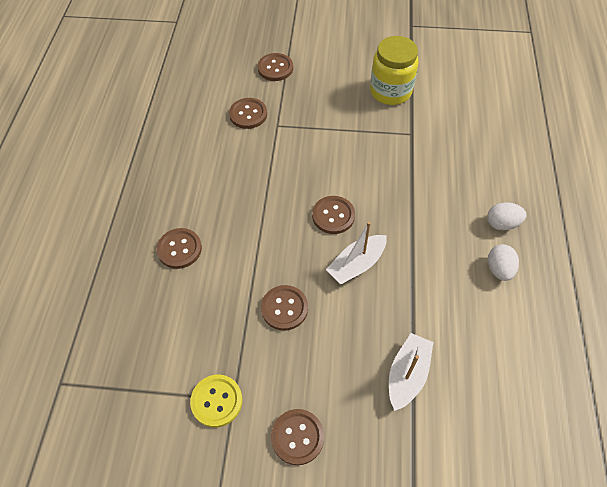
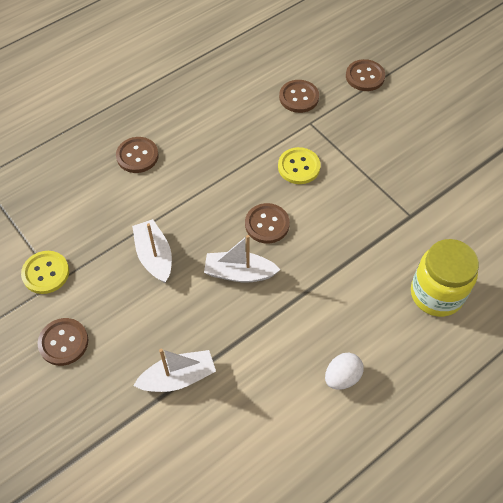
camera: 45 degrees right, 0 degrees up
brown button [261,285,308,331] -> white boat [132,219,172,283]
yellow jar [370,36,418,105] -> yellow jar moved to [411,239,479,317]
white egg [487,202,527,231] -> none
none -> yellow button [278,147,321,184]

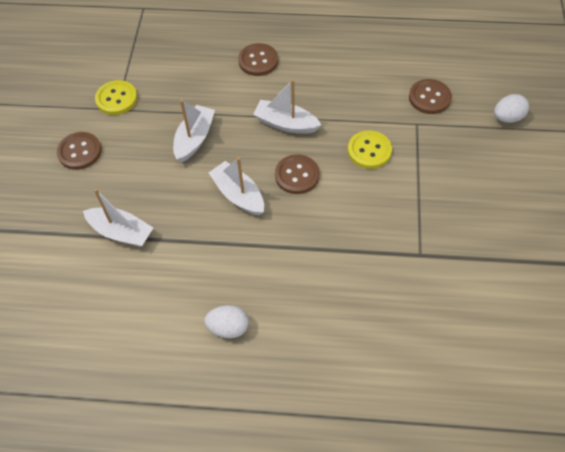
camera: 45 degrees right, 0 degrees up
brown button [346,59,385,91] -> white egg [494,94,529,123]
yellow jar [411,239,479,317] -> none
none -> white boat [253,79,321,134]

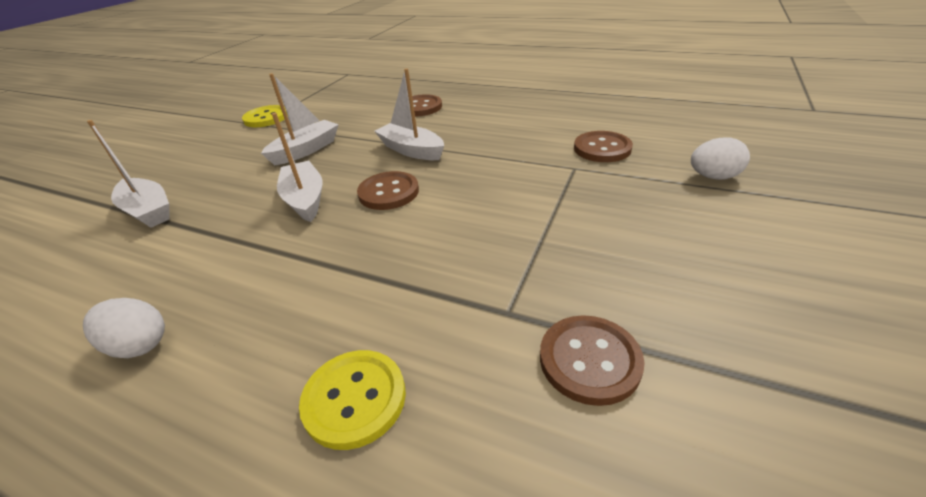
camera: 20 degrees right, 20 degrees down
brown button [57,132,102,170] -> brown button moved to [540,315,645,406]
yellow button [348,130,392,169] -> yellow button moved to [299,350,406,450]

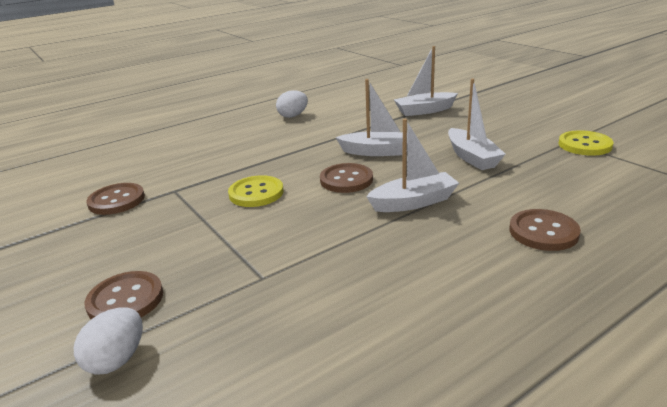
camera: 120 degrees right, 10 degrees down
yellow button [299,350,406,450] -> yellow button moved to [228,175,284,207]
brown button [574,131,633,162] -> brown button moved to [84,271,163,319]

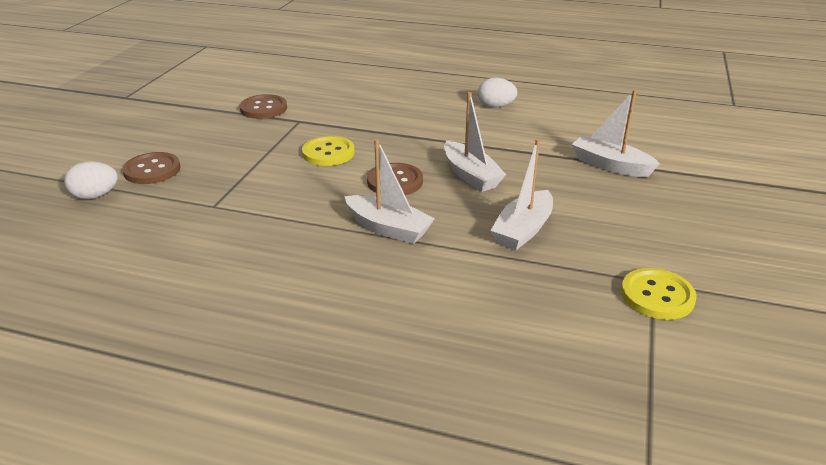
camera: 50 degrees right, 5 degrees up
brown button [509,209,581,251] -> none

